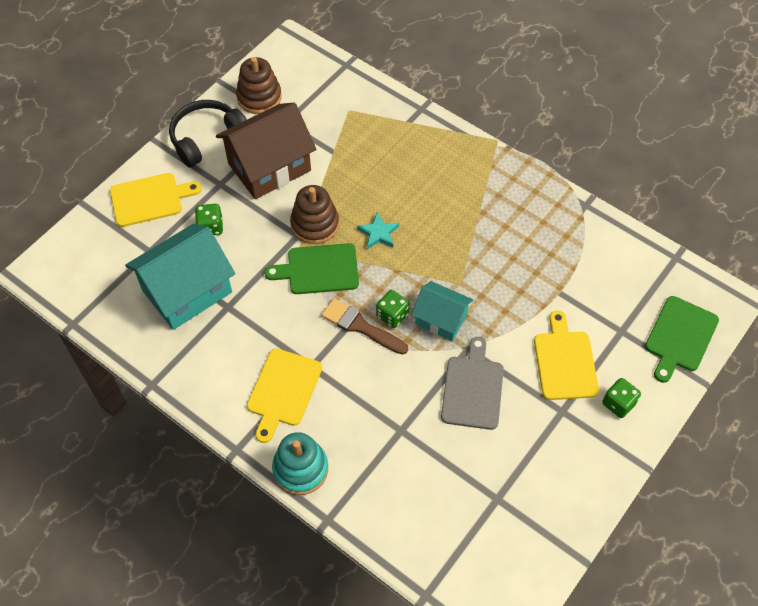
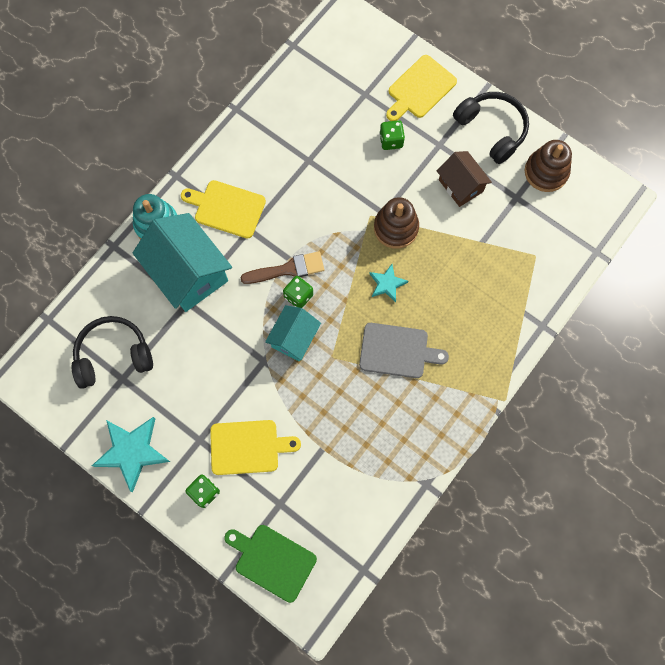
camera: 90 degrees right, 15 degrees up
yellow cutting board [110,173,202,227] -> yellow cutting board turned 60 degrees clockwise [386,55,457,121]
turquoise house [125,224,235,330] -> turquoise house moved to [133,213,232,312]
brown house [216,103,316,199] -> brown house [437,151,492,207], size x0.58
green cutting board [264,243,359,294] -> none
brown brush [322,298,408,355] -> brown brush turned 45 degrees clockwise [240,251,324,284]
grey cutting board [441,337,504,430] -> grey cutting board moved to [359,323,449,378]
none -> black headphones [72,316,153,389]
none -> turquoise star [92,417,170,492]

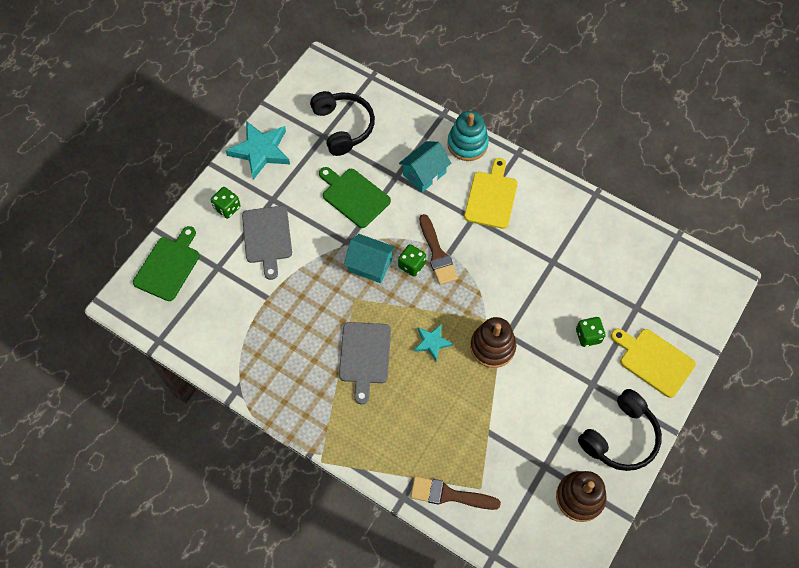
camera: 85 degrees right, 10 degrees down
turquoise house [133,213,232,312] -> turquoise house [399,141,451,192], size x0.58
yellow cutting board [210,420,301,475] -> grey cutting board [242,206,292,280]
brown house [437,151,492,207] -> none
none -> green cutting board [319,167,391,228]
none -> brown brush [410,476,501,510]

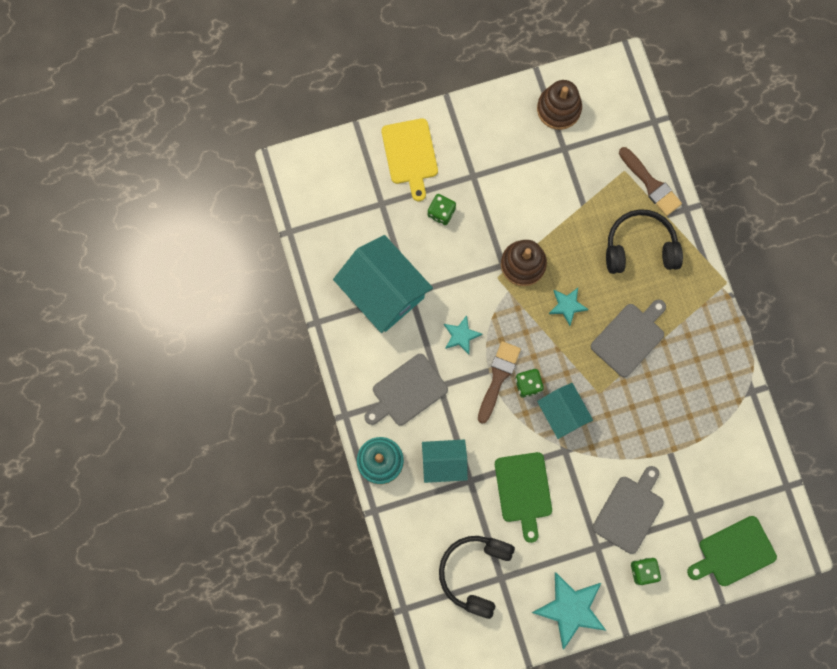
camera: 140 degrees left, 15 degrees up
yellow cutting board [464,158,518,229] -> grey cutting board [364,354,448,426]
black headphones [578,389,662,471] -> black headphones moved to [606,209,683,274]
none -> turquoise house [333,235,433,333]
none -> turquoise star [444,315,482,355]

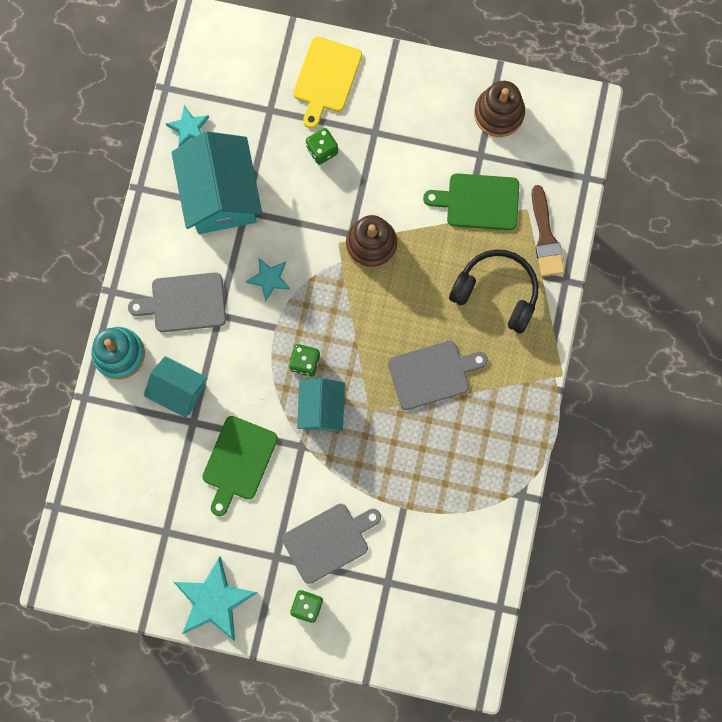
camera: 30 degrees right, 0 degrees up
black headphones [439,536,515,619] -> none
brown brush [478,341,521,424] -> none
turquoise star [549,288,589,326] -> turquoise star moved to [166,105,209,147]
green cutting board [687,516,777,586] -> green cutting board moved to [423,173,519,230]

